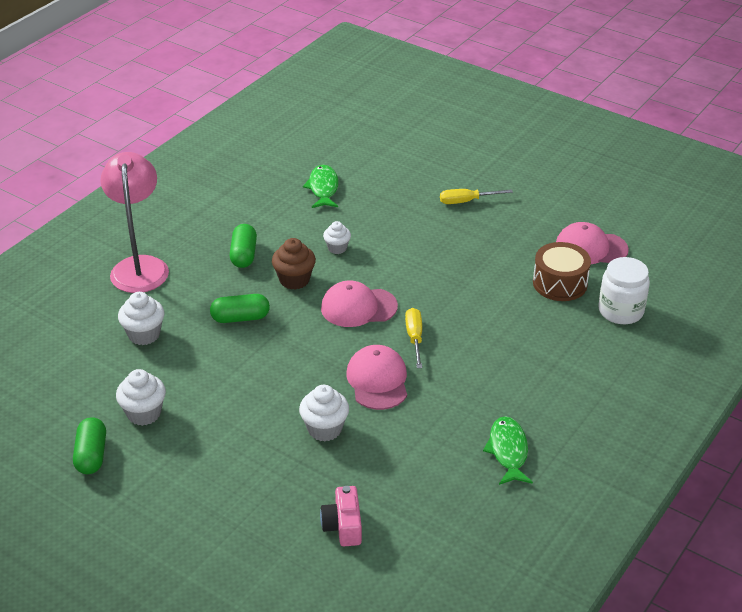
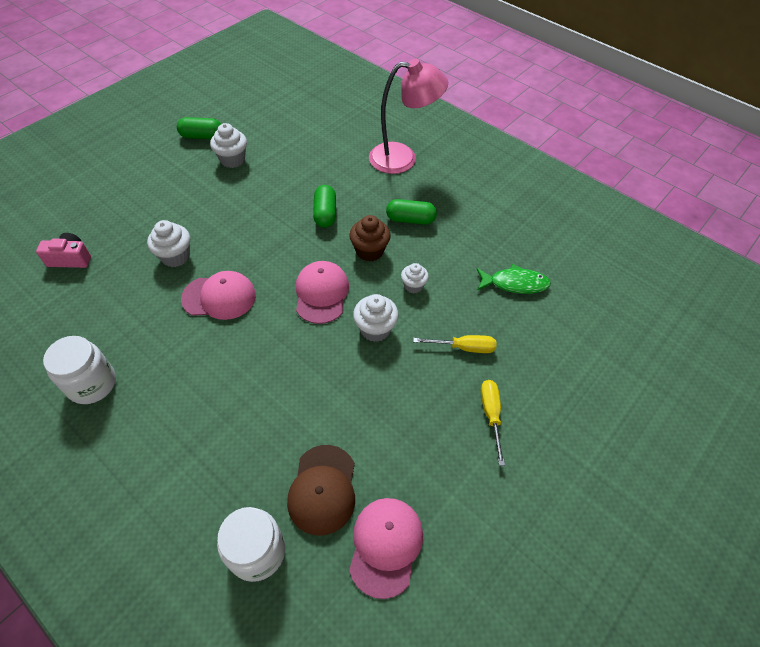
camera: 95 degrees right, 15 degrees up
white cupcake [118,292,164,345] -> white cupcake moved to [353,294,399,342]
yellow screwdriver [405,308,422,368] -> yellow screwdriver moved to [413,335,497,353]
green fish [483,416,533,485] -> white jar [43,336,116,404]
brown drum [533,242,591,301] -> brown cap [287,445,355,536]

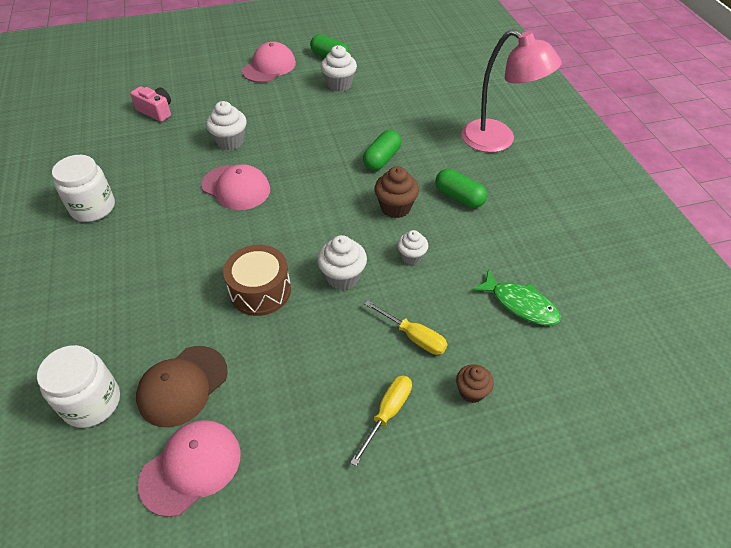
camera: 35 degrees right, 5 degrees down
pink cap [296,261,349,324] -> pink cap moved to [242,42,296,83]
none -> brown drum [223,245,291,316]
none -> brown cupcake [456,364,494,403]

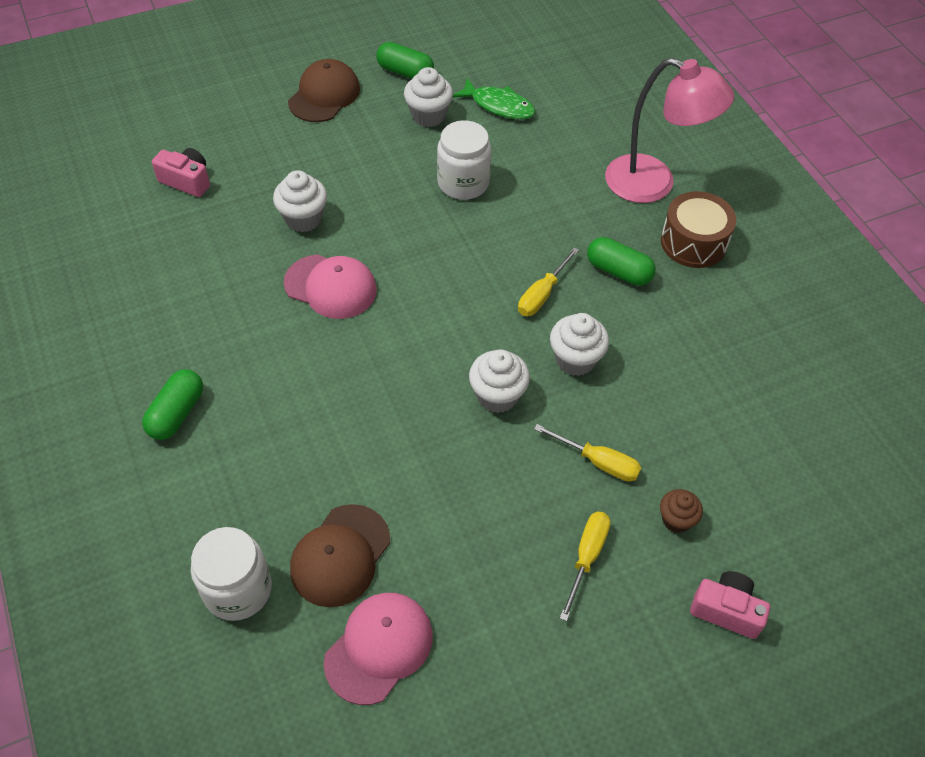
camera: 10 degrees left, 5 degrees up
white jar [52,155,115,222] -> white jar moved to [437,120,491,200]
brown drum [223,245,291,316] -> brown drum moved to [661,191,736,268]
pink cap [242,42,296,83] -> brown cap [288,59,360,122]
green capsule [363,130,401,171] -> green capsule moved to [142,369,203,440]
brown cupcake [374,166,419,218] -> yellow screwdriver [518,247,579,316]
white cupcake [397,230,428,265] -> white cupcake [550,313,609,376], size x1.53
green fish [472,270,561,325] -> green fish moved to [453,78,536,119]
none -> pink camera [690,571,770,639]

